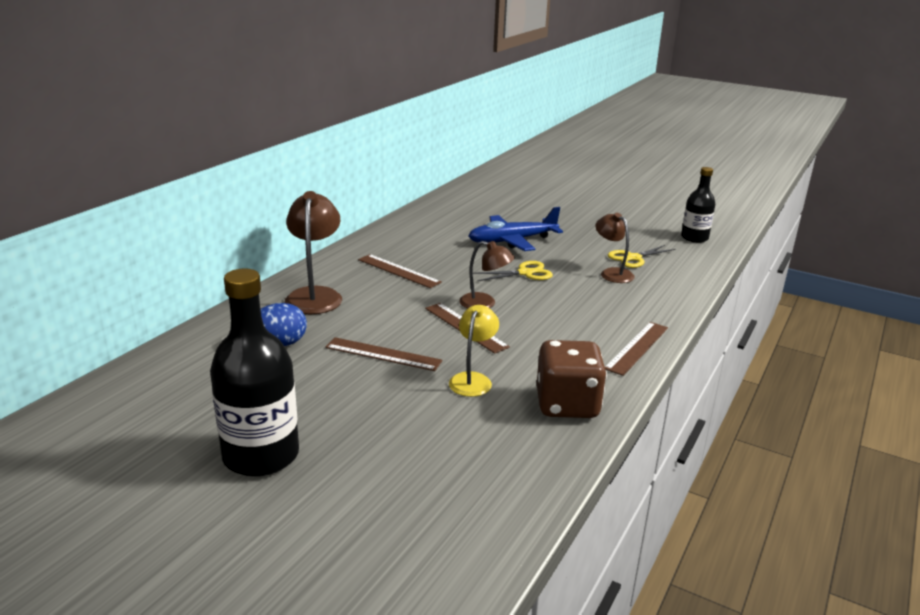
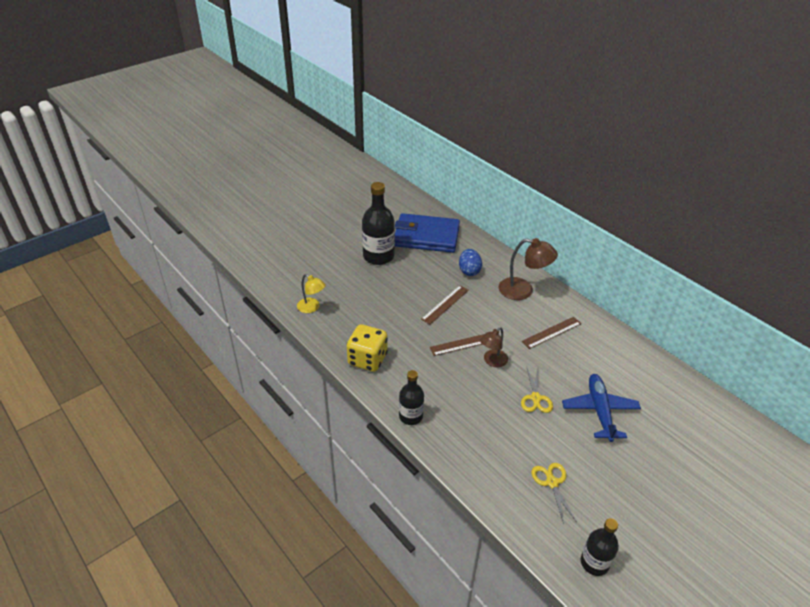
camera: 110 degrees right, 15 degrees up
yellow lamp [449,305,499,397] -> yellow lamp moved to [297,274,326,313]
brown dice [537,340,607,418] -> yellow dice [347,324,388,372]
brown lamp [595,213,635,283] -> none
brown ruler [605,322,668,376] -> black bottle [399,370,424,425]
none -> blue wallet [394,213,460,253]

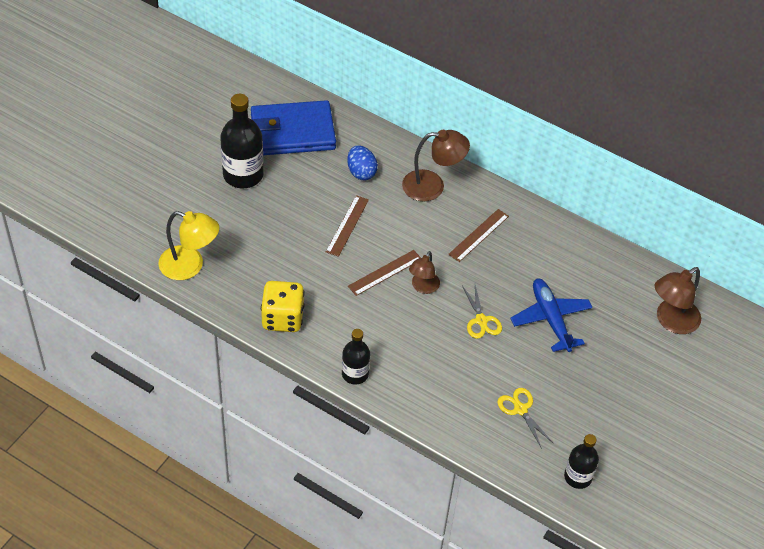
camera: 20 degrees left, 10 degrees up
yellow lamp [297,274,326,313] -> yellow lamp [158,211,220,280], size x1.56
none -> brown lamp [655,267,701,334]

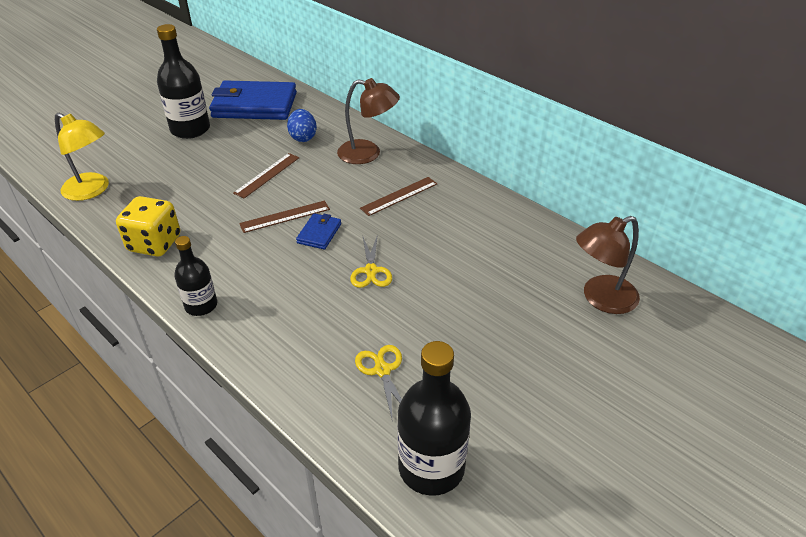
camera: 15 degrees right, 10 degrees down
brown lamp [409,251,440,294] -> blue wallet [296,213,341,249]
blue plane [510,278,593,352] -> none
black bottle [564,434,599,489] -> black bottle [397,341,471,496], size x1.65

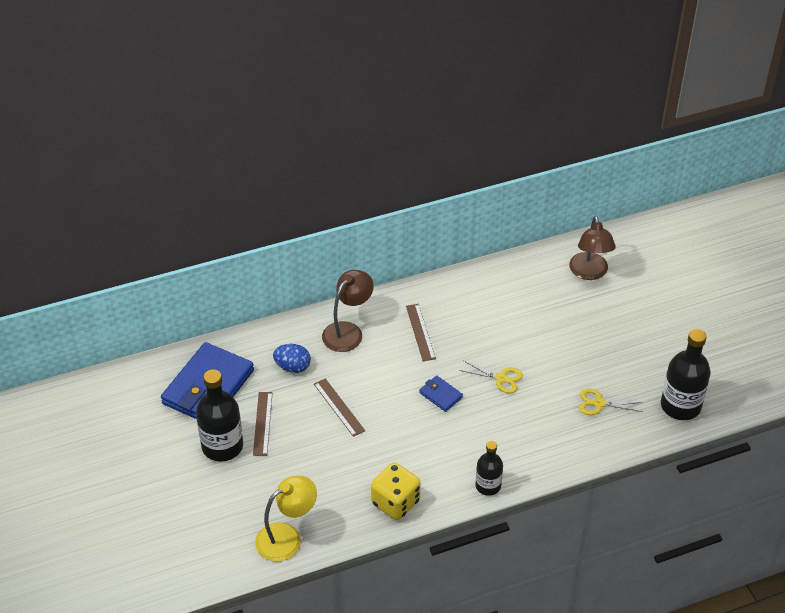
camera: 65 degrees left, 5 degrees up
brown ruler [239,201,330,233] -> brown ruler moved to [253,392,273,456]

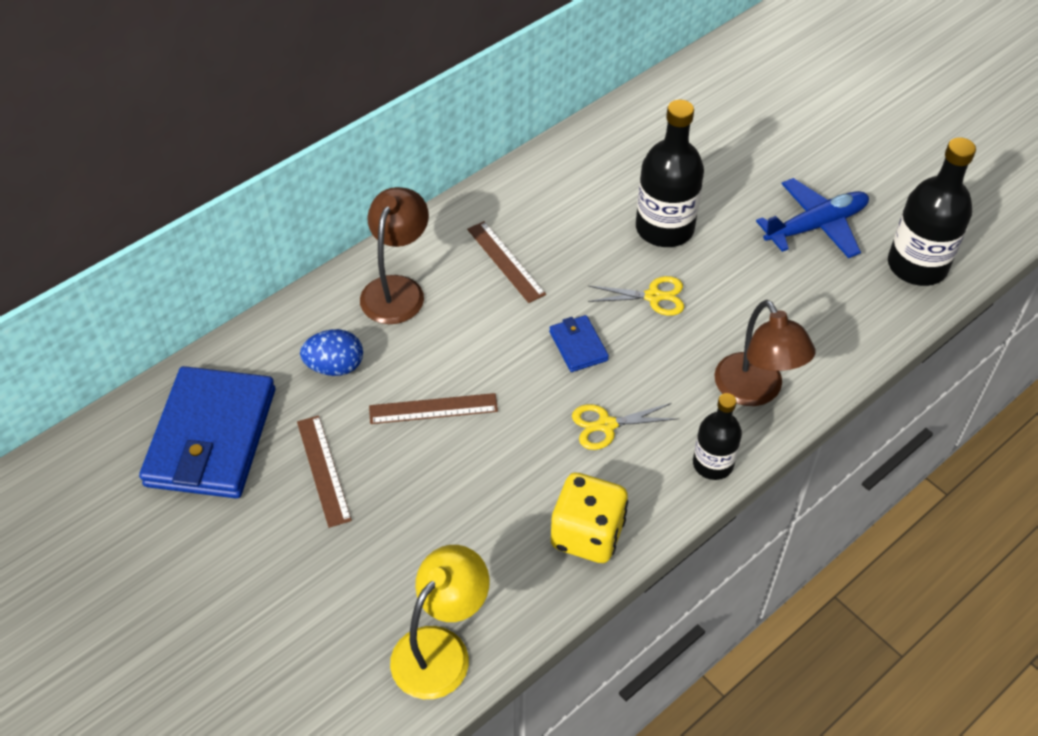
camera: 20 degrees left, 5 degrees up
black bottle [196,369,243,462] -> black bottle moved to [636,100,704,247]
brown ruler [314,378,365,437] -> brown ruler turned 45 degrees counterclockwise [369,393,498,424]
blue wallet [419,375,463,412] -> blue wallet turned 45 degrees clockwise [549,315,609,372]
brown lamp [569,216,616,280] -> brown lamp moved to [714,300,815,406]
yellow scissors [579,389,643,415] -> yellow scissors moved to [572,403,678,450]
none -> blue plane [756,178,869,258]

